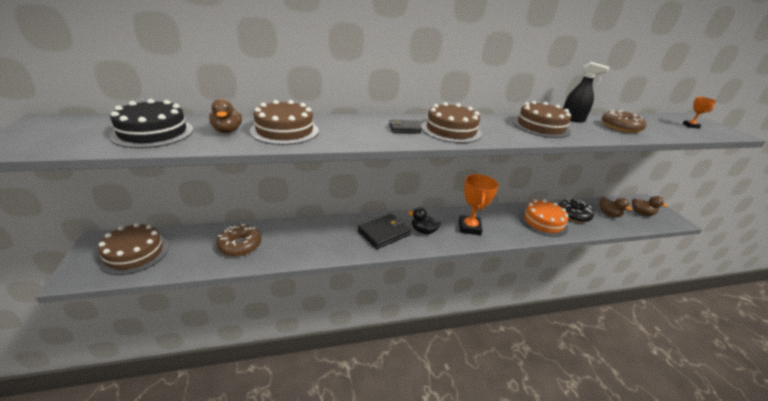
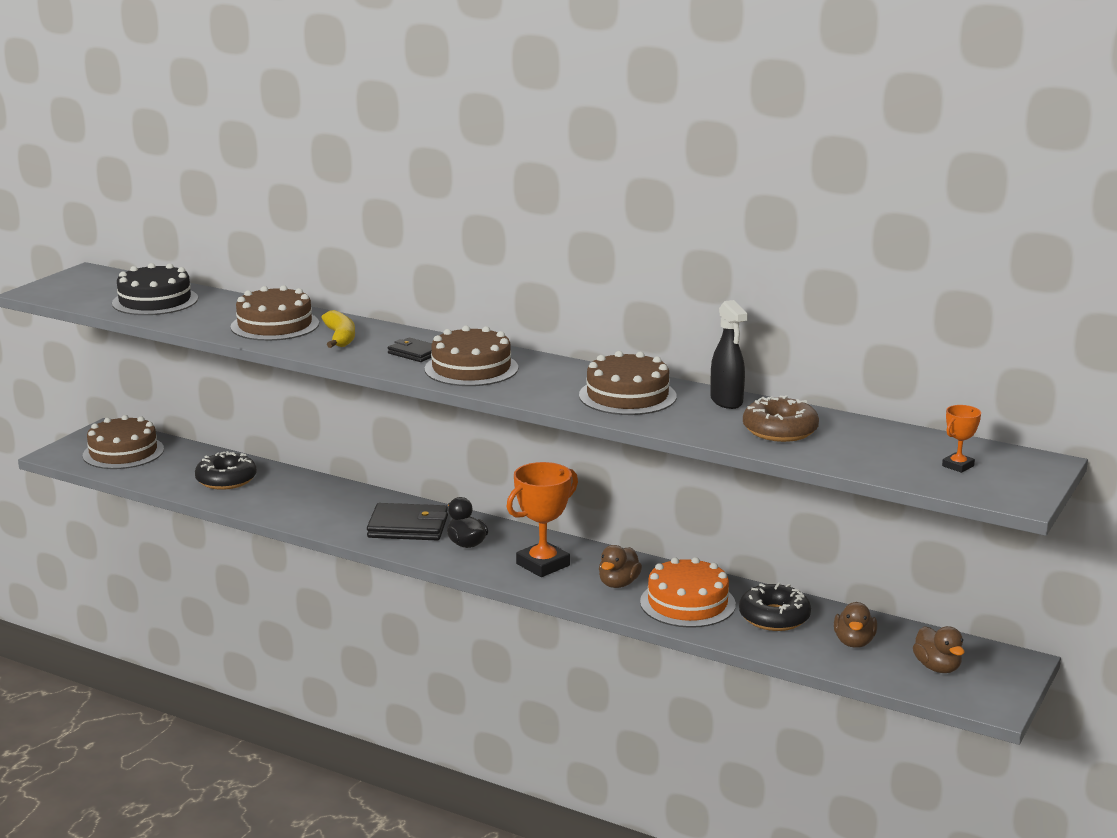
camera: 45 degrees right, 10 degrees down
brown duck [209,98,242,133] -> brown duck moved to [599,545,642,588]
brown donut [216,224,261,256] -> black donut [195,451,257,490]
none -> yellow banana [321,310,355,348]

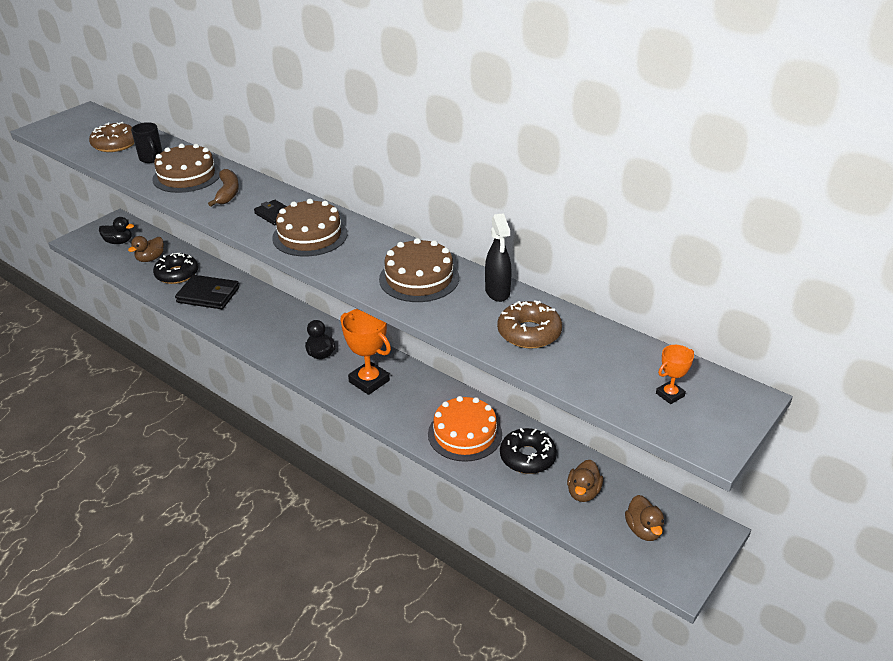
camera: 10 degrees right, 15 degrees up
brown cake [83,415,164,469] -> black duck [99,217,134,244]
black cake [112,263,198,315] -> brown donut [89,122,134,152]
yellow banana [321,310,355,348] -> brown banana [208,169,239,206]
black wallet [367,503,448,540] -> black wallet moved to [175,275,239,309]
orange trophy [506,462,578,577] -> orange trophy turned 75 degrees clockwise [341,309,391,395]
brown duck [599,545,642,588] -> brown duck moved to [128,236,164,262]
none -> black mug [131,122,163,163]

